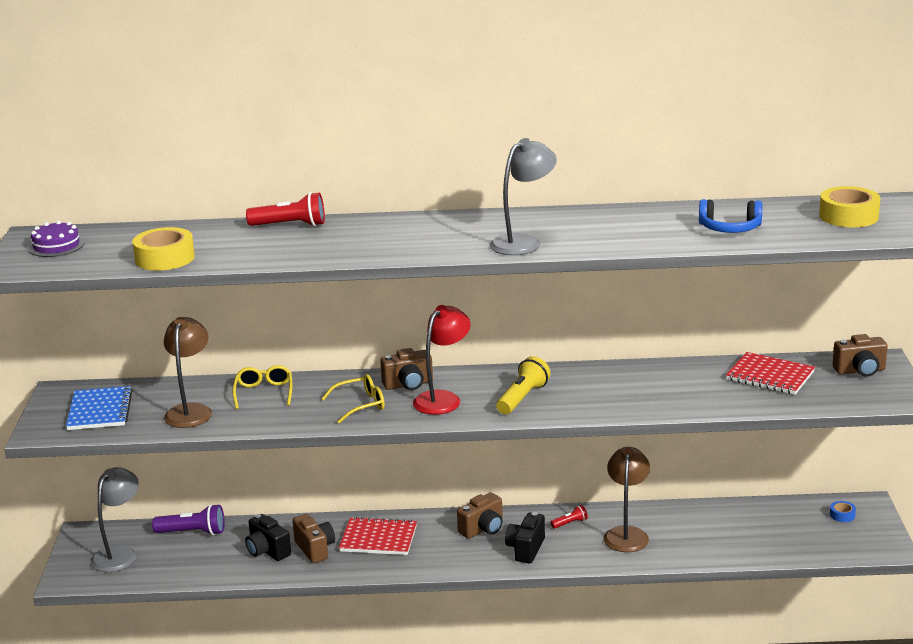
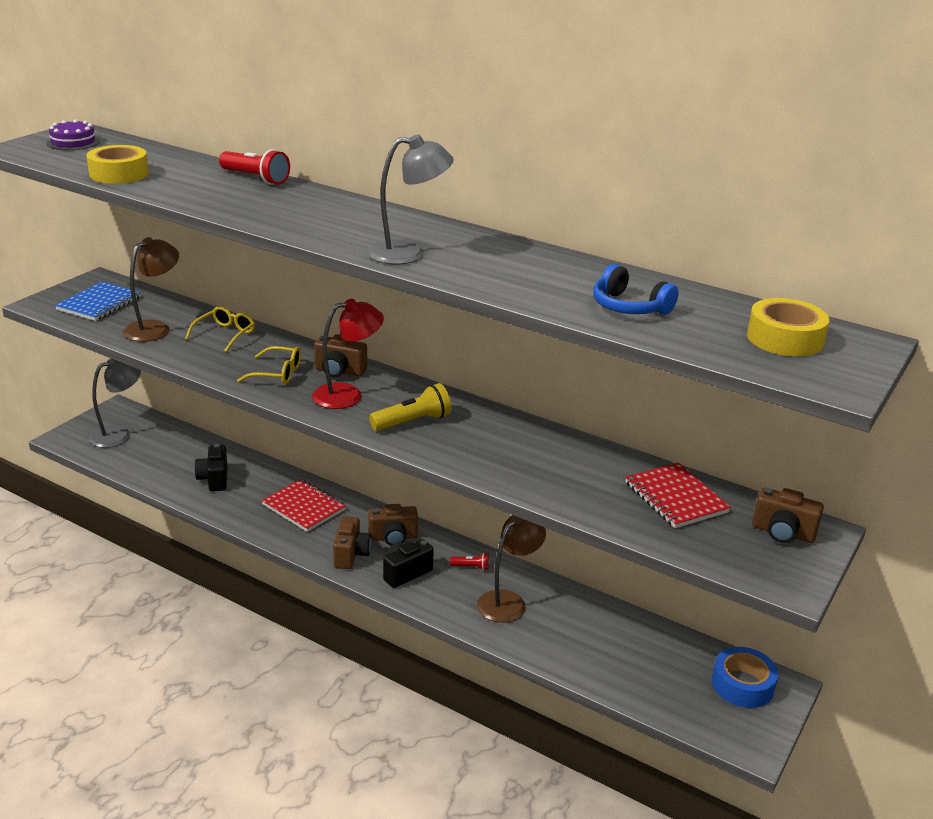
camera: 30 degrees right, 5 degrees up
purple flashlight [152,504,225,535] -> none
brown camera [292,514,335,563] -> brown camera moved to [333,516,372,569]
blue tape [830,501,856,522] -> blue tape [712,647,778,708], size x2.09

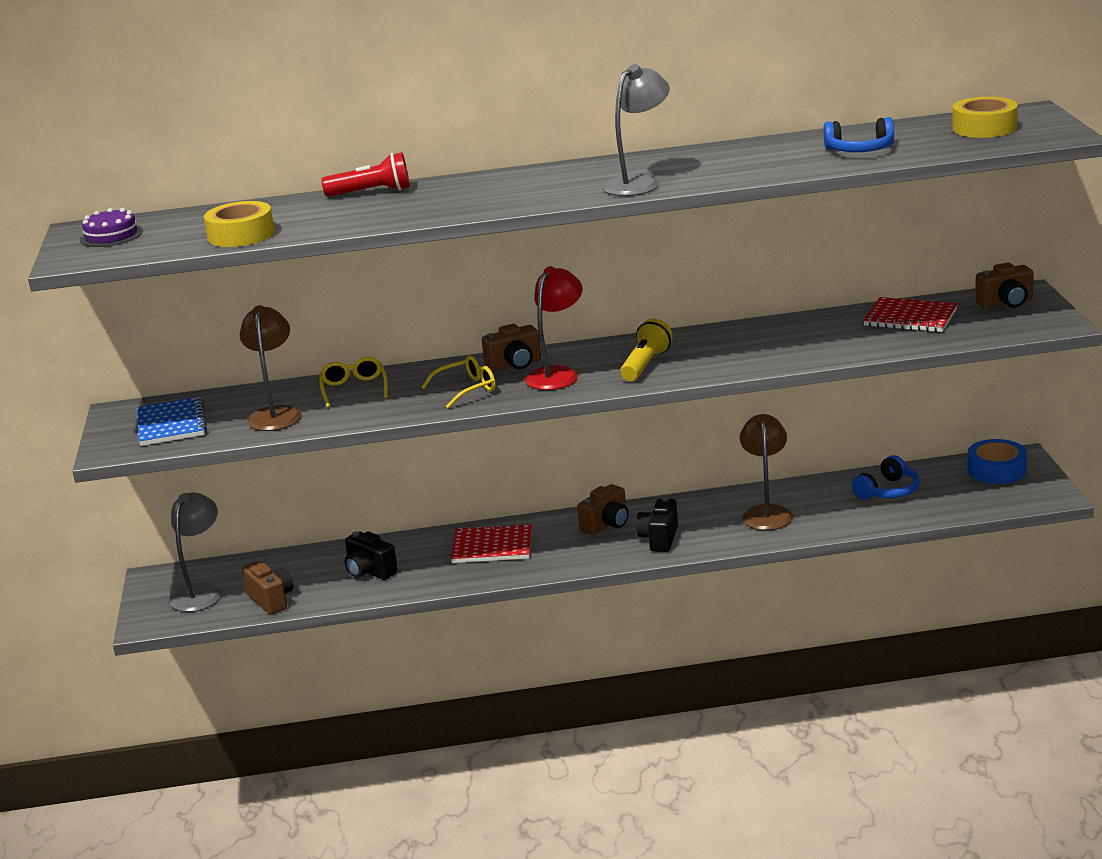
camera: 35 degrees left, 5 degrees down
brown camera [333,516,372,569] -> brown camera moved to [242,561,293,615]
red flashlight [450,553,489,570] -> none
none -> blue headphones [852,455,920,500]

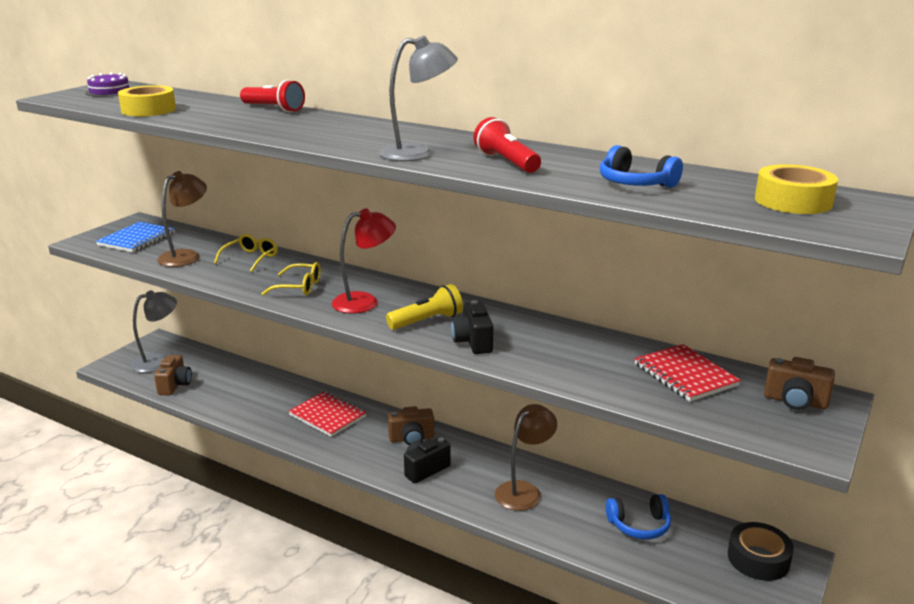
camera: 35 degrees right, 0 degrees up
black camera [345,531,398,580] -> black camera moved to [451,300,493,354]
brown camera [481,324,541,372] -> none
blue tape [968,439,1027,484] -> black tape [728,522,794,581]
none -> red flashlight [474,117,541,173]

